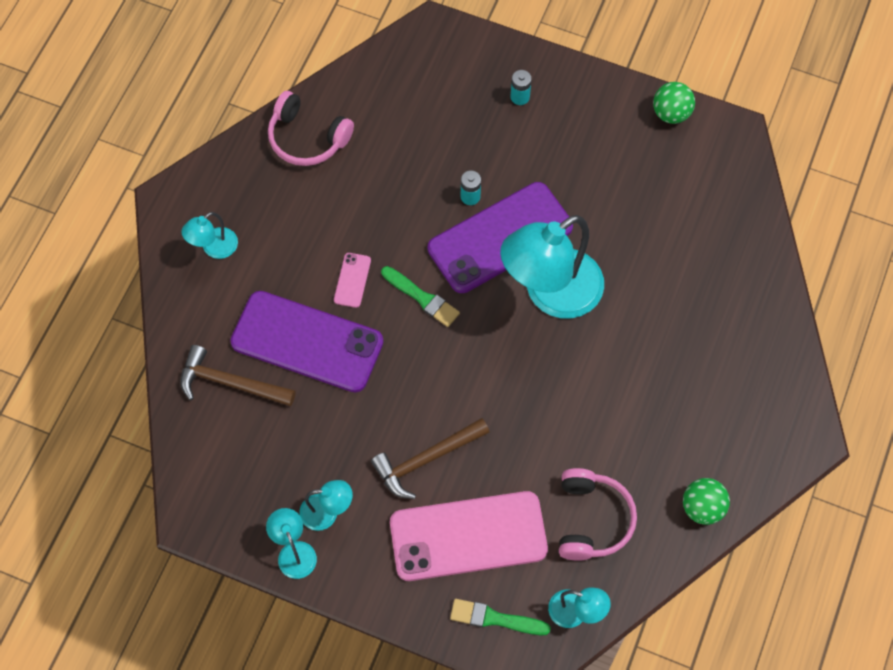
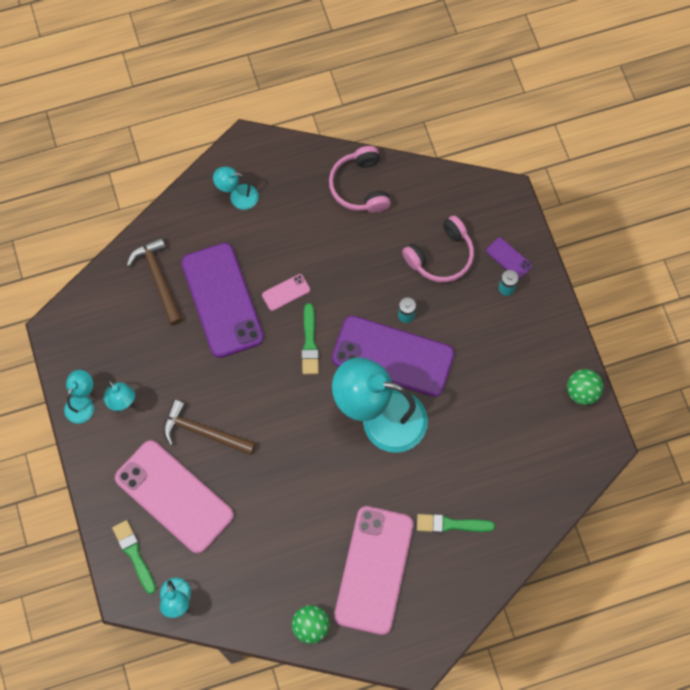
camera: 50 degrees right, 5 degrees up
pink headphones [559,468,637,561] -> pink headphones moved to [402,215,474,283]
none -> pink phone [334,506,414,635]
none -> green brush [417,514,495,533]
none -> purple phone [486,237,532,279]

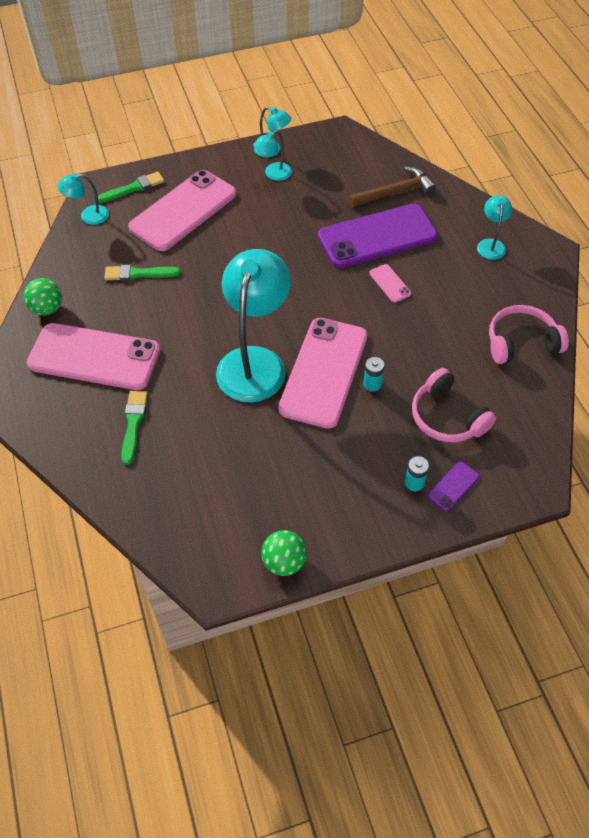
camera: 90 degrees right, 15 degrees down
brown hammer [163,400,256,455] -> none
green brush [301,303,319,374] -> green brush moved to [105,265,181,281]
purple phone [332,316,455,397] -> pink phone [278,318,368,429]

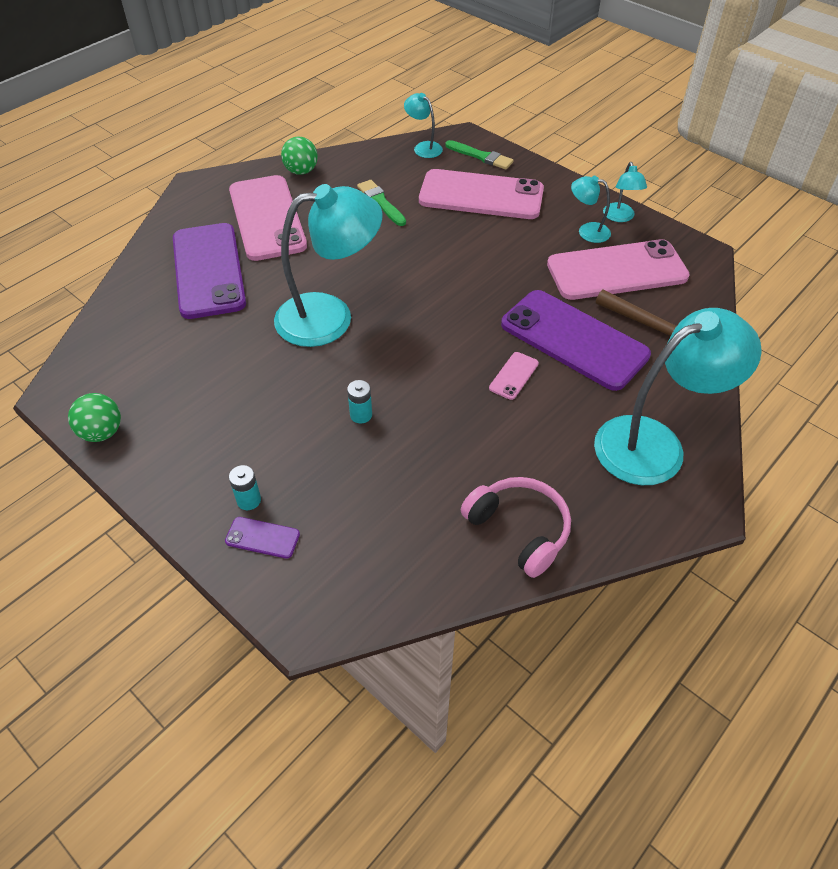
camera: 60 degrees right, 5 degrees down
green brush [121,391,148,465] -> purple phone [173,223,246,319]
pink phone [278,318,368,429] -> pink phone moved to [547,239,690,300]
pink headphones [412,368,496,442] -> none
turquoise lamp [477,195,512,260] -> turquoise lamp [594,308,762,485], size x2.17

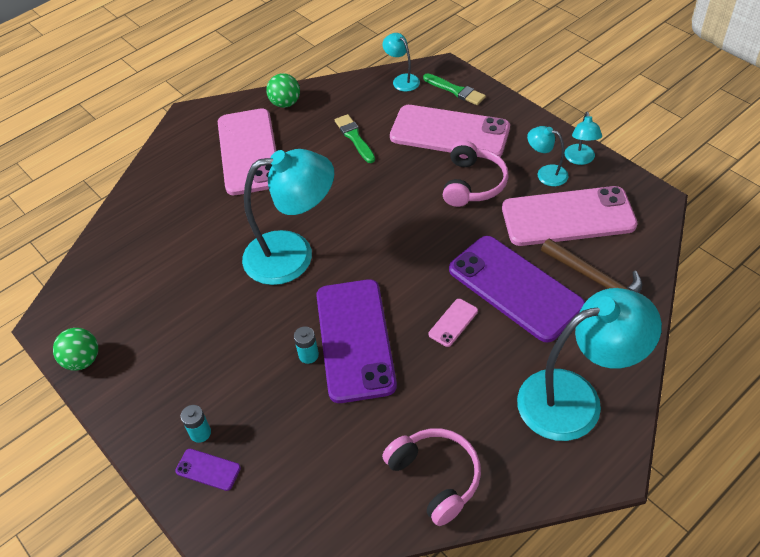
camera: 10 degrees right, 0 degrees up
purple phone [173,223,246,319] -> purple phone moved to [316,279,397,403]
none -> pink headphones [443,140,509,207]

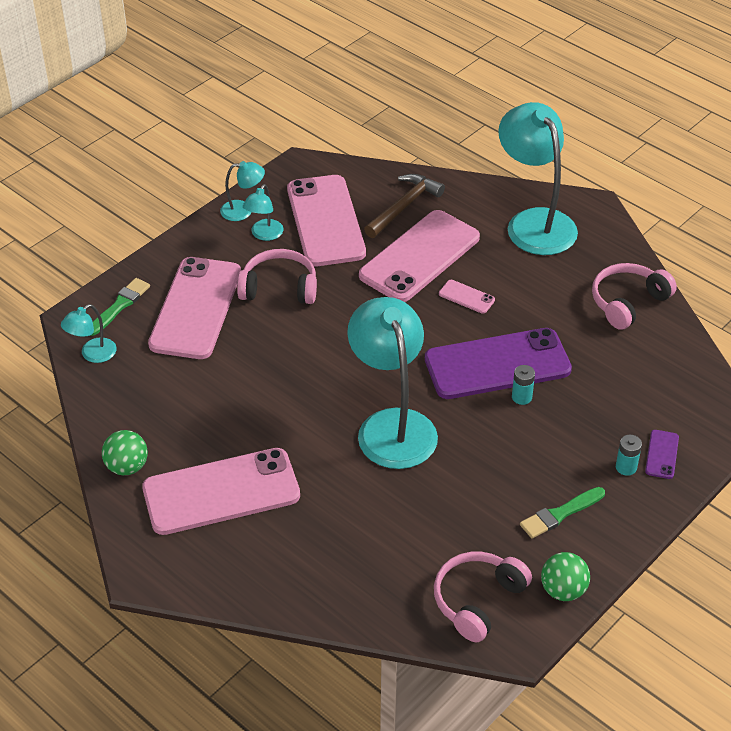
camera: 100 degrees left, 5 degrees down
green brush [335,114,375,163] -> green brush moved to [520,487,605,538]
purple phone [449,236,585,343] -> pink phone [359,210,480,302]
none -> pink headphones [434,552,532,643]

